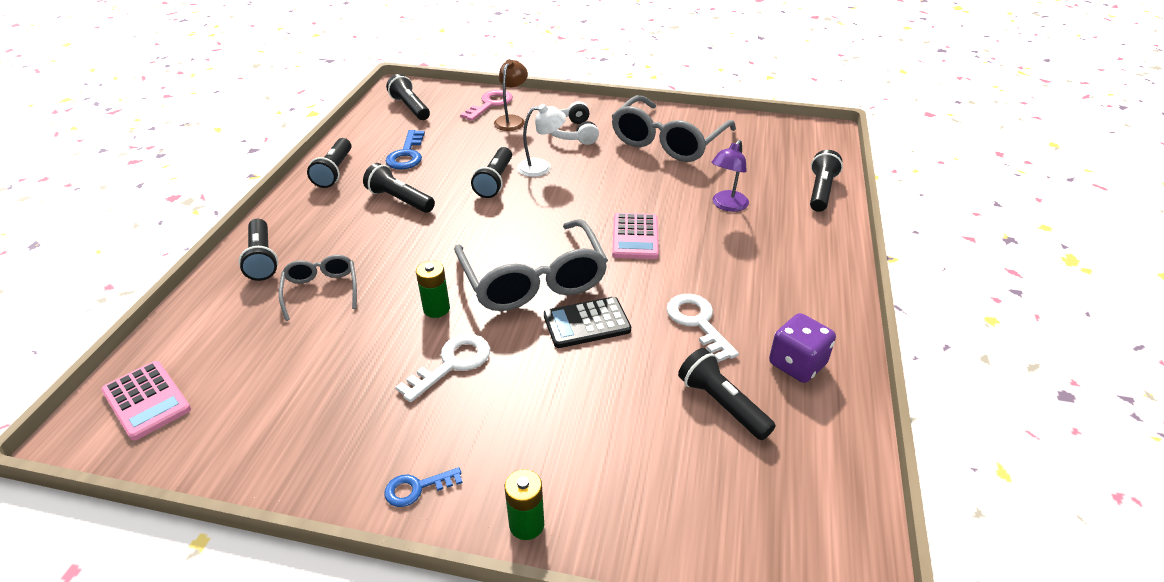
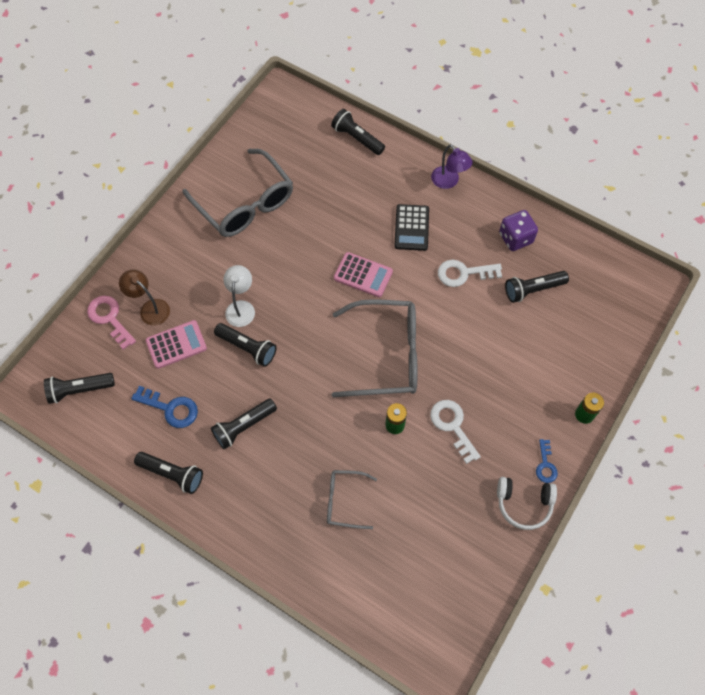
camera: 70 degrees left, 25 degrees up
pink calculator [101,361,191,441] -> pink calculator moved to [146,320,207,369]
black flashlight [239,219,278,281] -> none
black calculator [544,297,631,348] -> black calculator moved to [394,204,429,251]
white headphones [550,101,599,145] -> white headphones moved to [497,477,557,530]
purple lamp [711,140,749,212] -> purple lamp moved to [431,144,473,189]

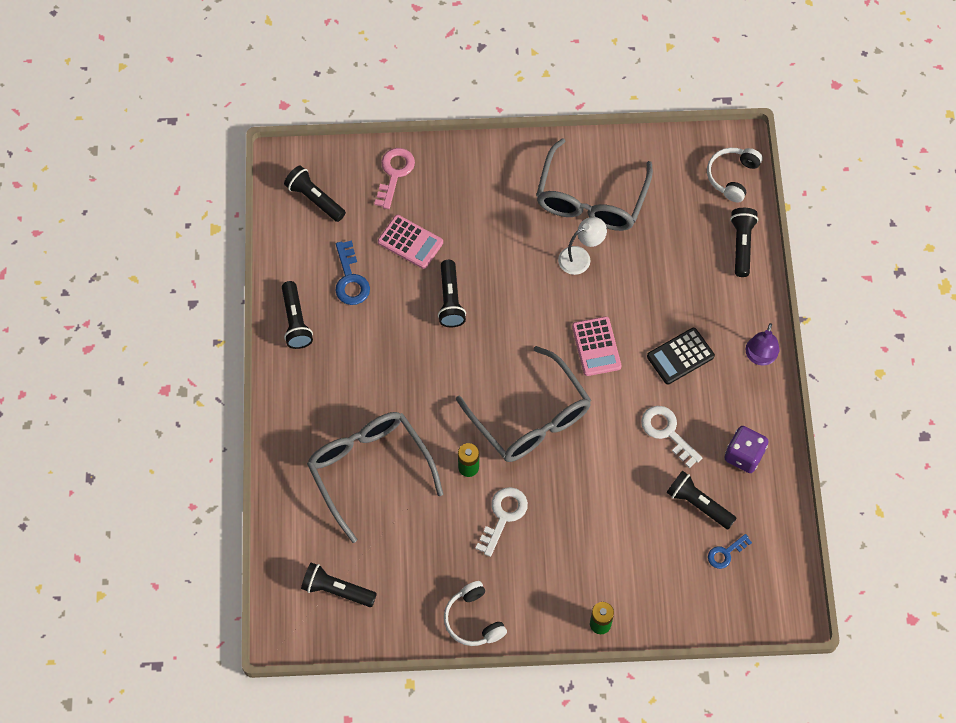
camera: 55 degrees right, 0 degrees up
brown lamp [119,269,170,325] -> none
black flashlight [211,398,277,449] -> black flashlight moved to [301,563,377,607]
white lamp [224,265,255,327] -> white lamp moved to [558,217,607,275]
grey glasses [327,470,377,529] -> grey glasses [307,412,443,543], size x1.93
blue key [536,439,558,483] -> blue key moved to [708,534,752,569]
none -> white headphones [707,148,763,203]

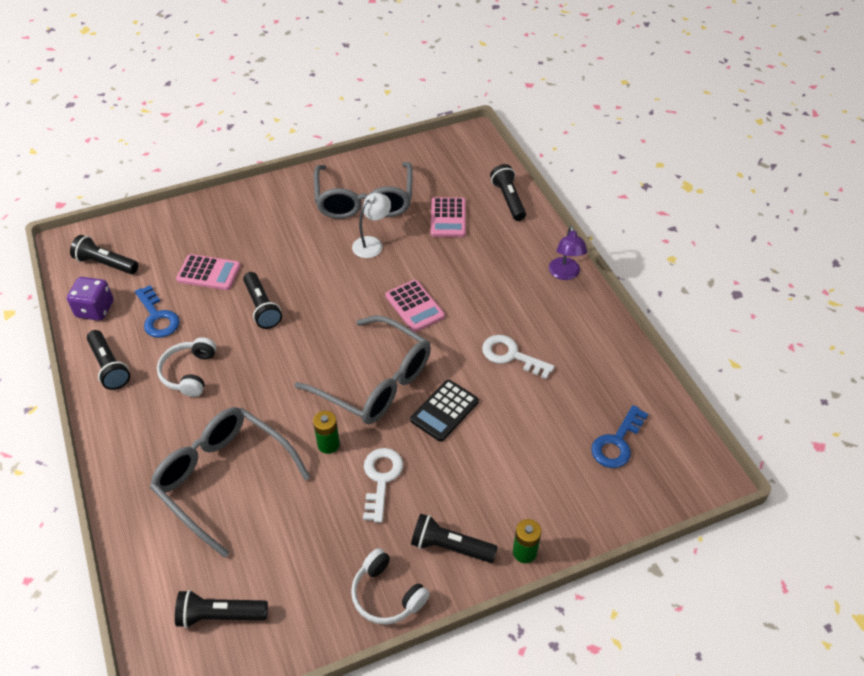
camera: 20 degrees left, 15 degrees down
pink key [374,148,415,209] -> none
black calculator [647,328,715,384] -> black calculator moved to [410,380,479,442]
black flashlight [666,470,737,530] -> black flashlight moved to [411,514,498,563]
white headphones [707,148,763,203] -> white headphones moved to [157,337,216,397]
blue key [708,534,752,569] -> blue key [591,405,648,468], size x1.58
purple dice [724,426,769,473] -> purple dice moved to [67,277,114,321]
none -> pink calculator [431,197,466,237]

